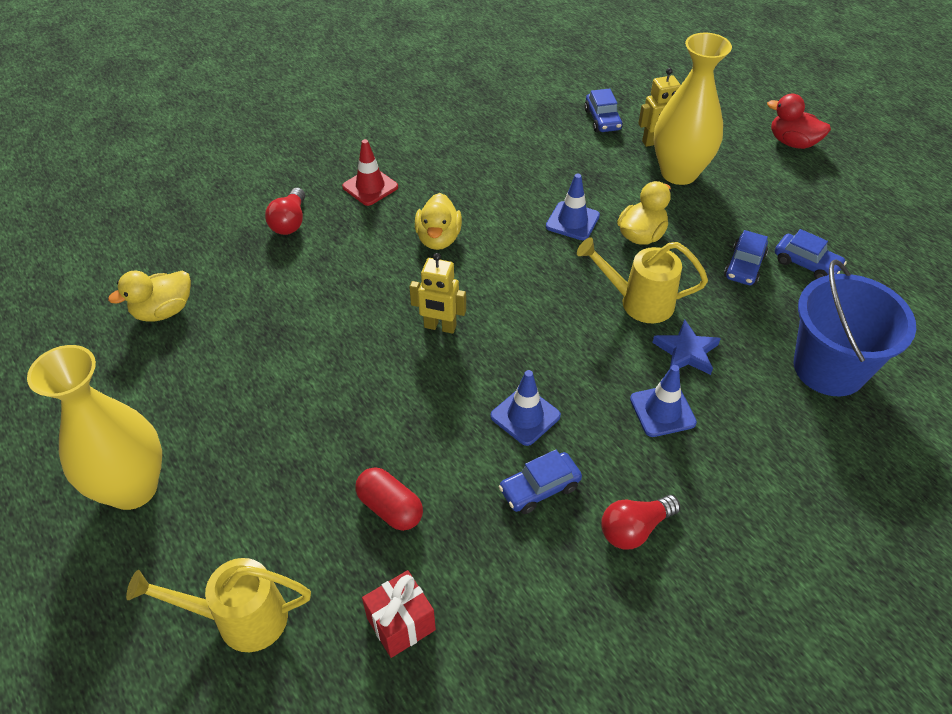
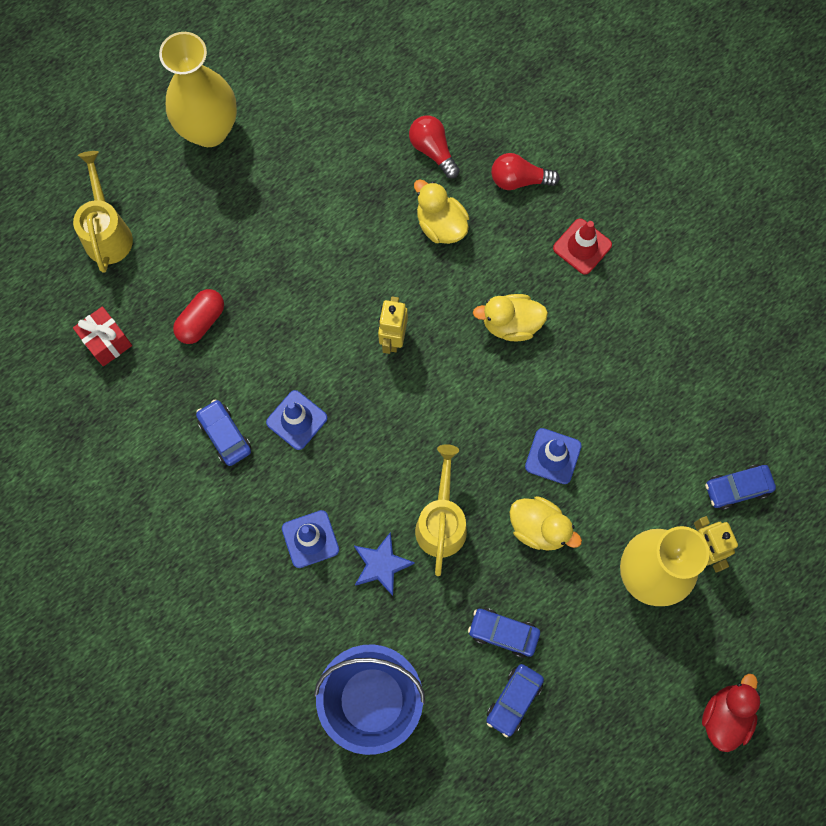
camera: 85 degrees right, 25 degrees up
yellow duck [108,271,191,322] -> yellow duck moved to [414,179,469,244]
red light bulb [601,495,680,550] -> red light bulb moved to [409,115,460,179]

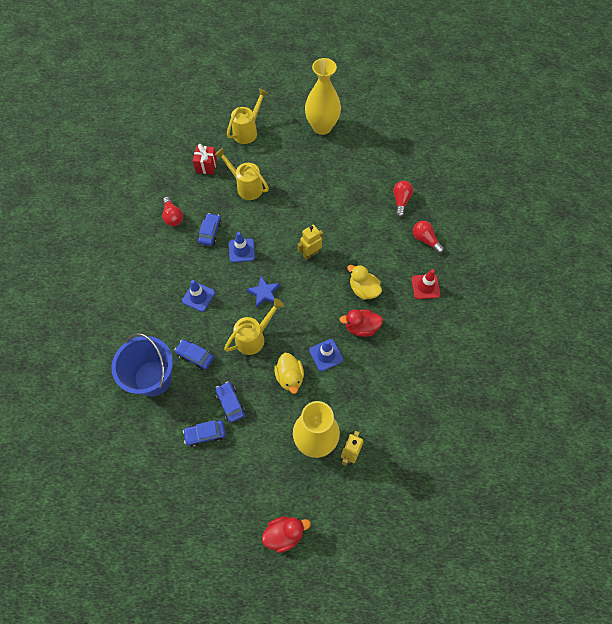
camera: 45 degrees right, 10 degrees down
red capsule [173,289,224,344] -> yellow watering can [215,148,269,200]
blue star [354,532,415,596] -> blue star moved to [246,276,280,308]
yellow duck [414,179,469,244] -> none
blue car [705,465,776,510] -> blue car moved to [174,339,214,370]
none -> red light bulb [162,196,183,226]
none -> red duck [339,309,383,337]

